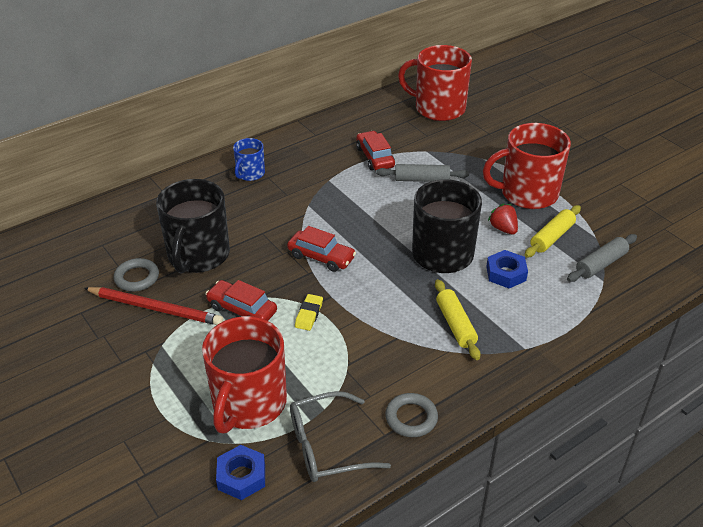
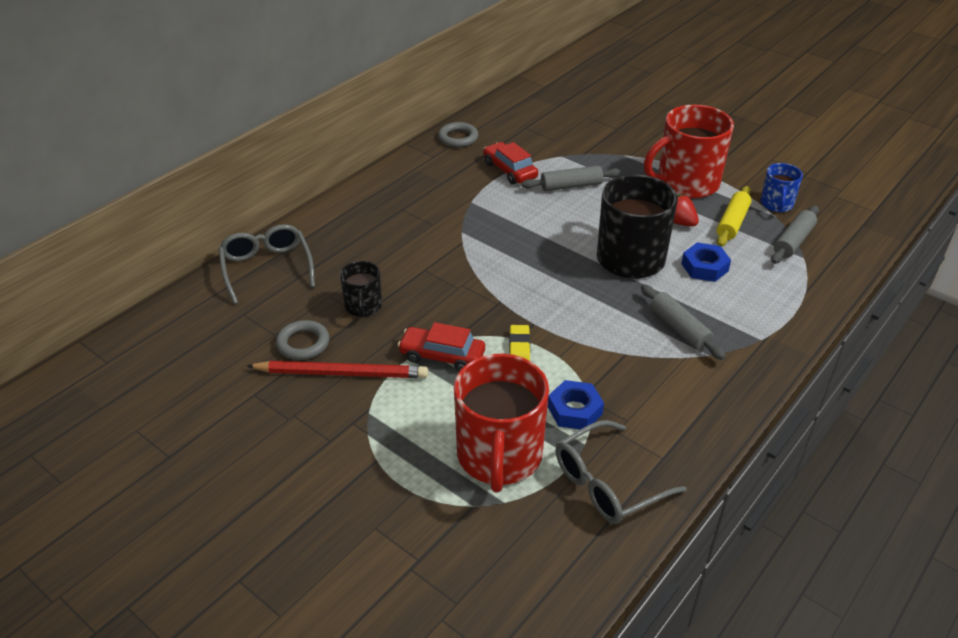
camera: 15 degrees left, 0 degrees up
black mug [156,179,230,273] -> black mug [340,261,382,317], size x0.52
blue nut [216,445,265,500] -> blue nut moved to [548,380,604,429]
blue mug [233,138,265,181] -> blue mug moved to [760,163,803,212]
red car [287,226,356,272] -> none
grey ring [385,393,438,437] -> grey ring moved to [438,122,479,147]
red mug [398,45,472,121] -> none
yellow rolling pin [435,279,481,360] -> grey rolling pin [641,284,726,360]
none -> grey glasses [219,224,315,304]

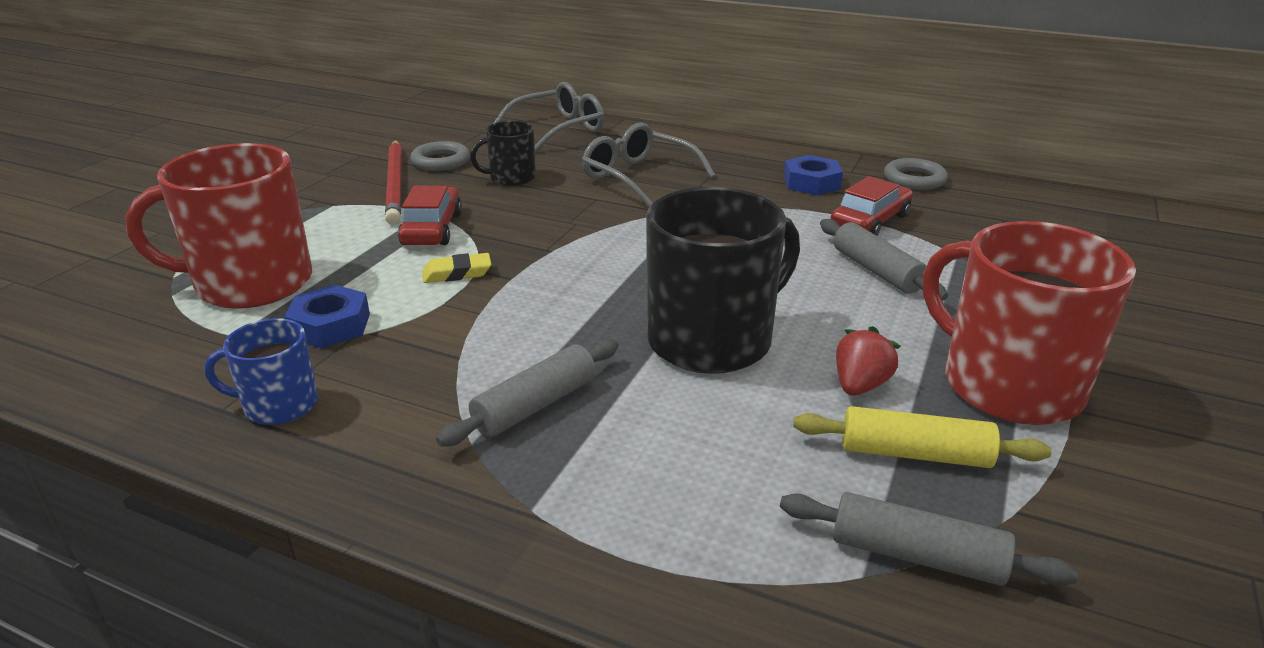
camera: 75 degrees right, 10 degrees down
grey glasses [556,420,687,524] -> grey glasses moved to [582,123,715,207]
blue nut [681,242,731,282] -> blue nut moved to [784,155,843,195]
blue mug [760,163,803,212] -> blue mug moved to [204,318,318,425]

